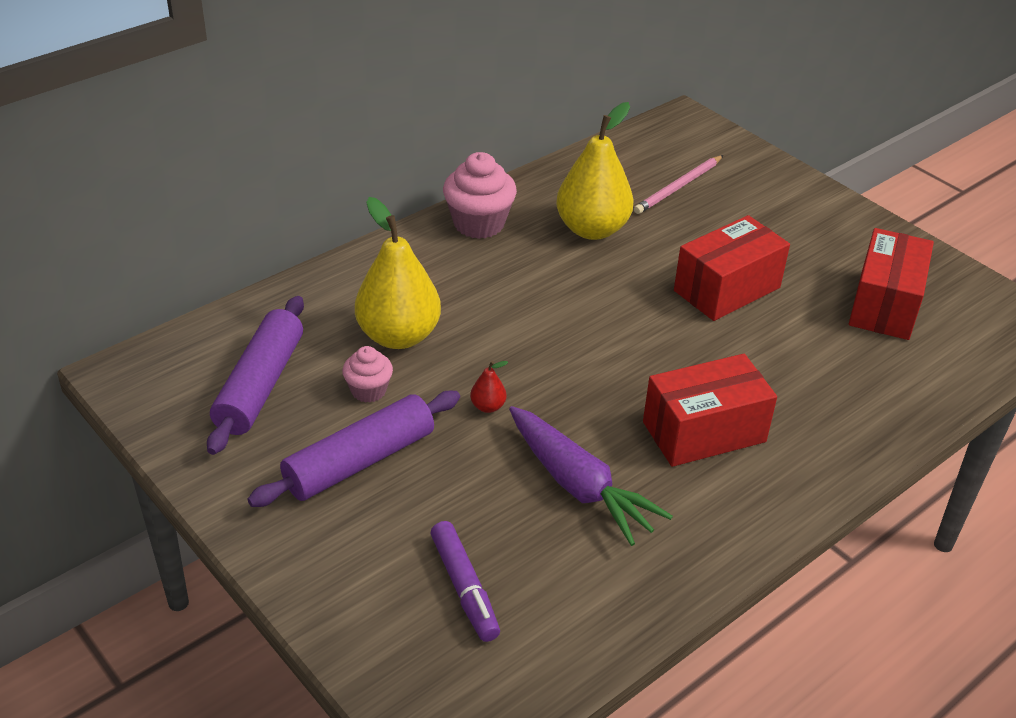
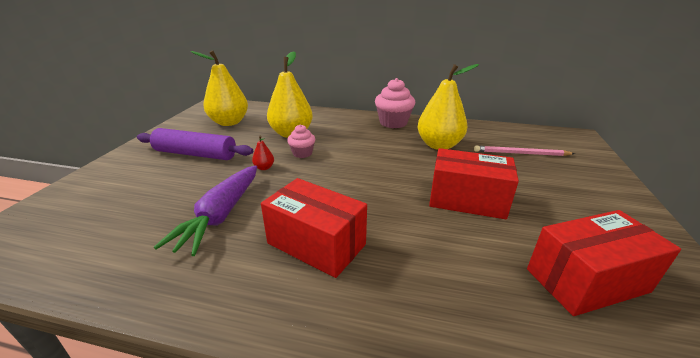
camera: 55 degrees right, 10 degrees down
purple rolling pin [207,296,304,455] -> yellow pear [191,50,248,126]
pink cupcake [342,346,393,403] -> pink cupcake moved to [287,124,315,158]
purple marker [431,521,500,642] -> none

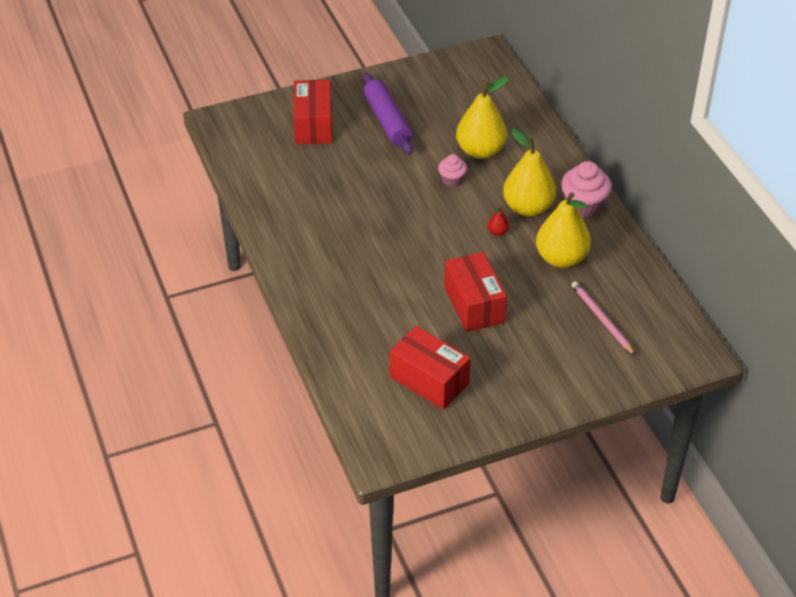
camera: 55 degrees right, 15 degrees up
purple carrot [154,166,257,256] -> none
yellow pear [191,50,248,126] -> yellow pear moved to [503,129,556,216]
red pear [252,136,274,170] -> red pear moved to [488,206,509,236]
red box [261,178,367,278] -> red box moved to [294,80,332,144]

